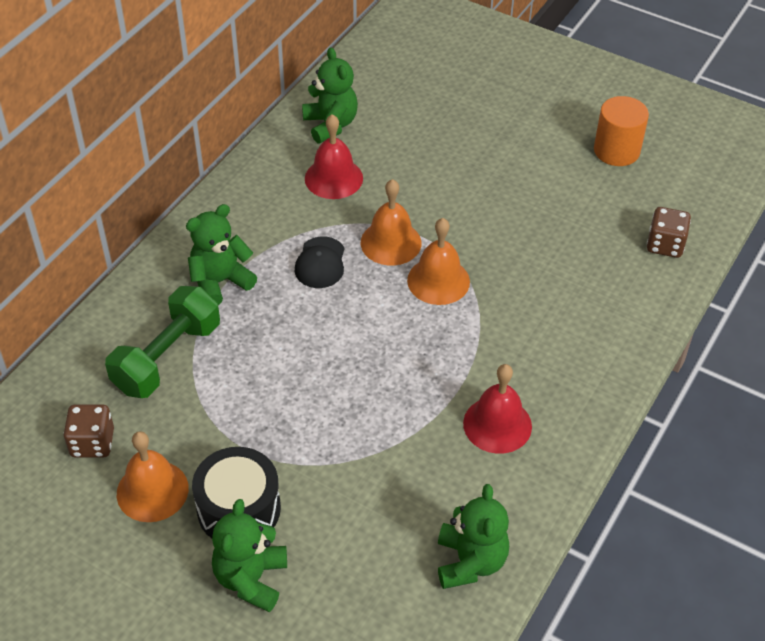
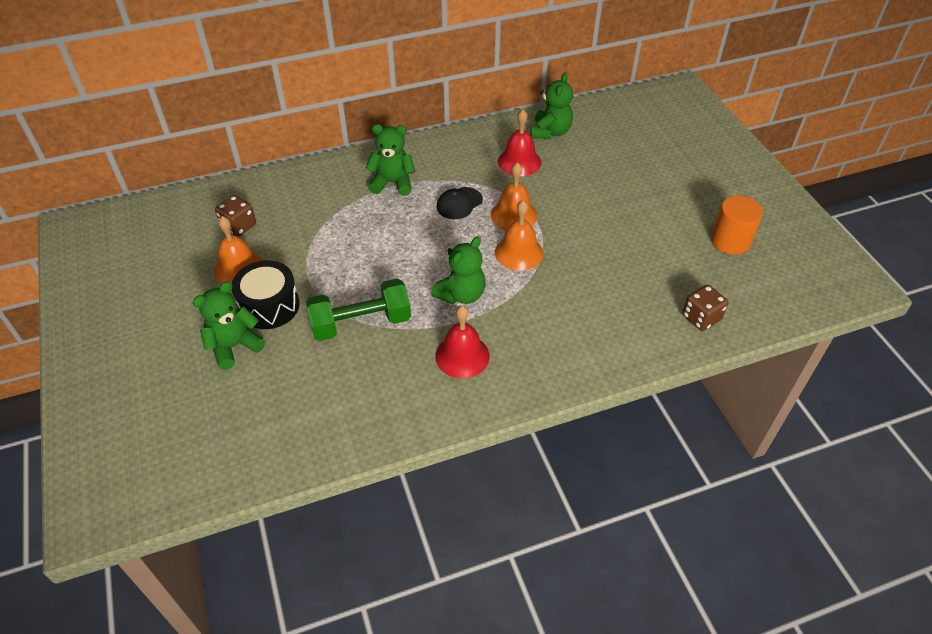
camera: 40 degrees right, 0 degrees up
green dumbbell [105,286,220,398] -> green dumbbell moved to [306,278,411,341]
green teddy bear [438,484,509,589] -> green teddy bear moved to [431,236,486,304]

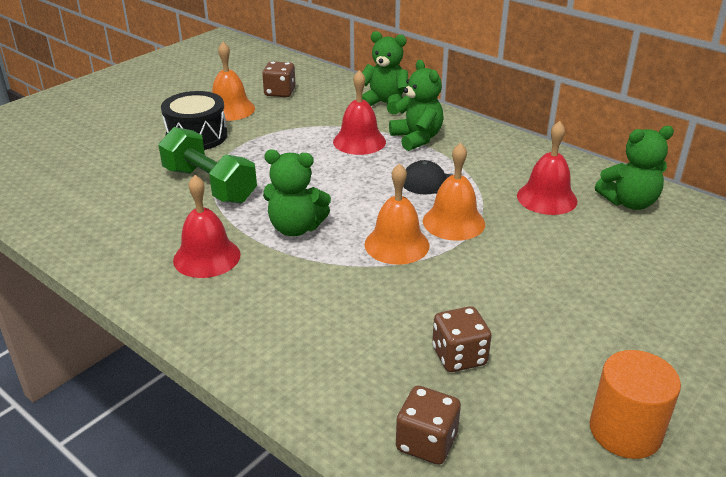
camera: 60 degrees right, 15 degrees down
green teddy bear [192,282,265,370] -> green teddy bear moved to [362,31,408,114]
none -> red bell [333,70,386,155]
none -> brown dice [432,306,492,372]

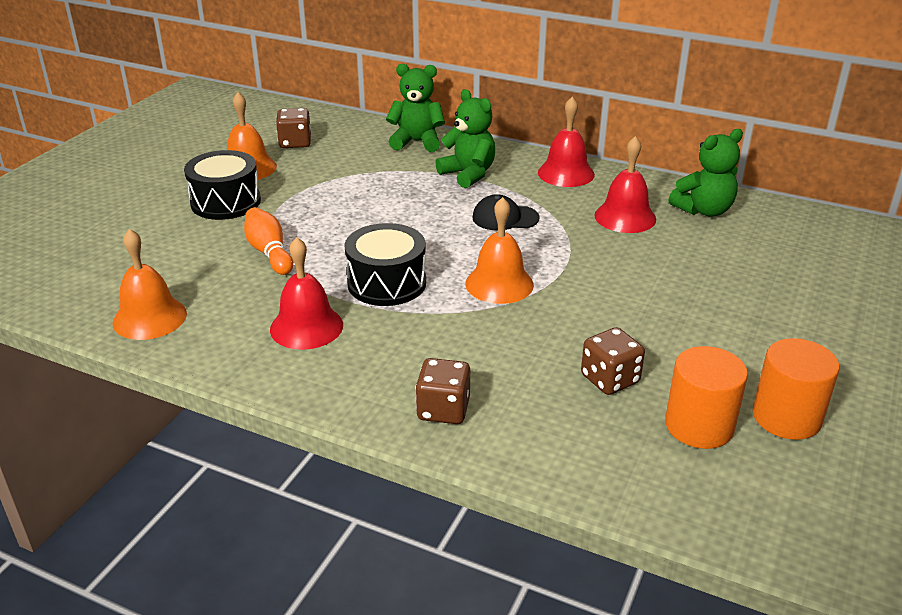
camera: 15 degrees left, 0 degrees up
green dumbbell [159,127,257,204] -> orange bowling pin [244,207,293,275]
green teddy bear [263,150,331,236] -> black drum [344,223,426,306]
red bell [333,70,386,155] -> red bell moved to [538,97,595,187]
brown dice [396,386,461,465] -> brown dice moved to [416,358,470,424]
orange bell [423,143,485,241] -> orange bell moved to [113,229,187,340]
none -> orange cylinder [665,346,748,449]

